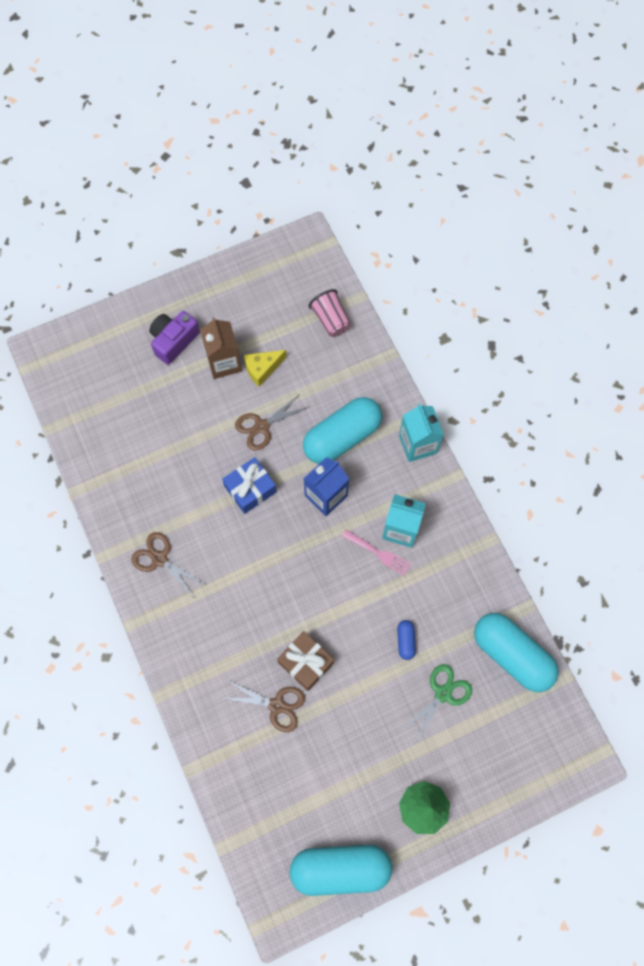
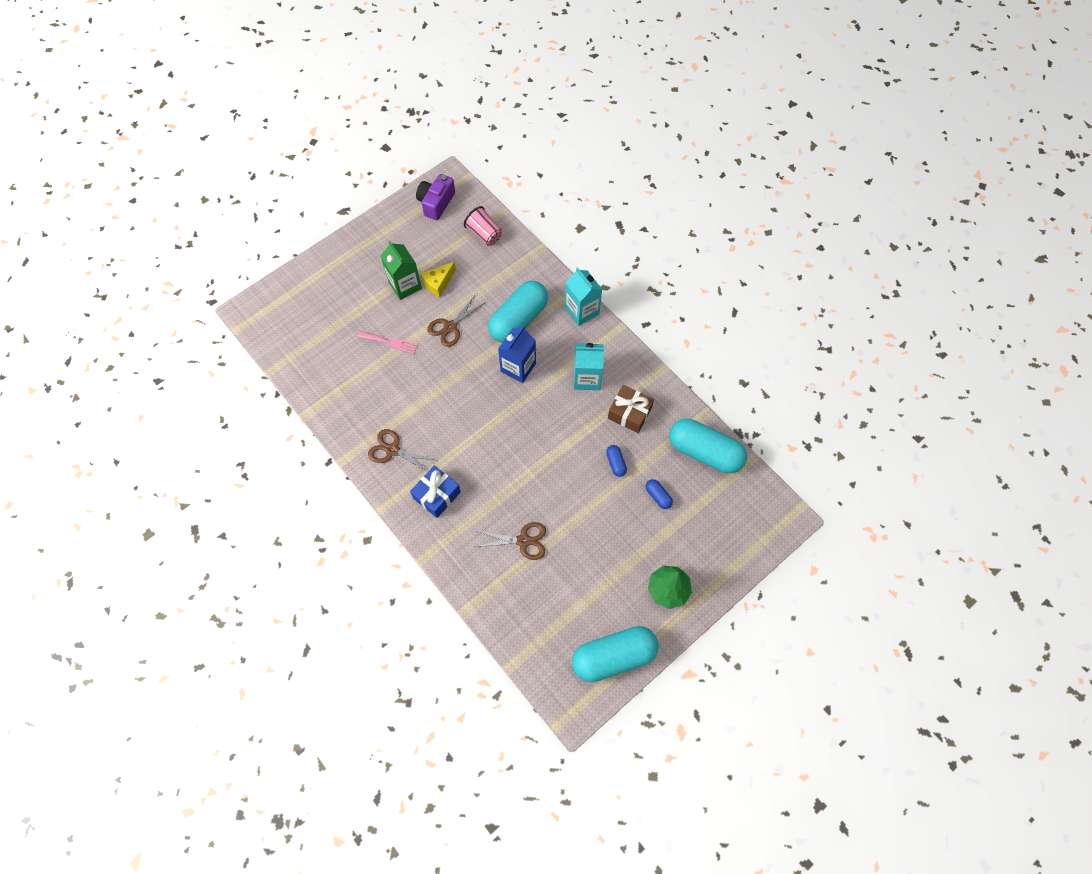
camera: 15 degrees left, 5 degrees down
purple camera [149,311,200,365] -> purple camera moved to [416,174,455,220]
brown carton [200,317,242,379] -> green carton [381,241,422,300]
blue gift [222,457,277,514] -> blue gift moved to [410,465,461,518]
brown gift [277,631,334,691] -> brown gift moved to [608,385,654,433]
pink fork [342,529,411,576] -> pink fork moved to [357,331,418,354]
green scissors [403,664,472,743] -> blue capsule [646,479,673,509]

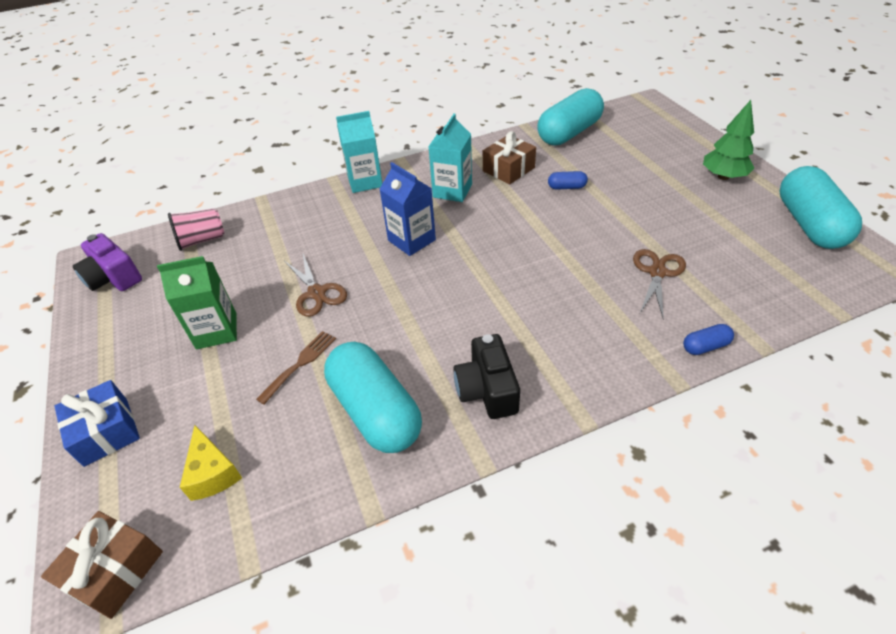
camera: 70 degrees left, 20 degrees down
pink fork [357,331,418,354] -> brown fork [256,331,336,405]
brown scissors [368,429,436,472] -> black camera [453,334,520,419]
blue gift [410,465,461,518] -> blue gift moved to [54,380,140,467]
yellow cheese [421,262,456,297] -> yellow cheese moved to [180,425,242,501]
turquoise capsule [488,281,548,343] -> turquoise capsule moved to [324,342,422,453]
blue capsule [646,479,673,509] -> blue capsule moved to [683,324,734,355]
none -> brown gift [41,511,163,619]

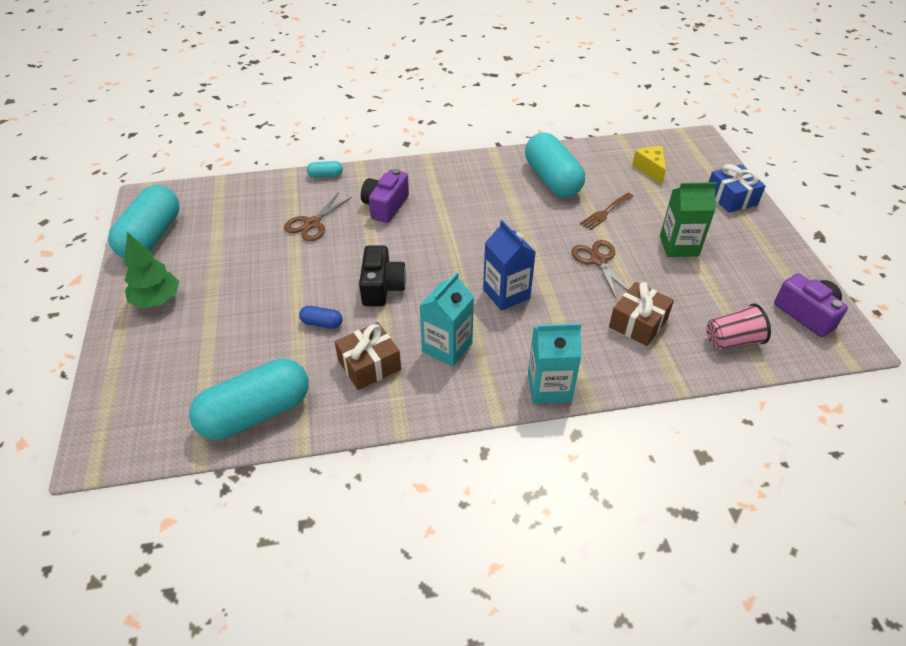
camera: 170 degrees left, 0 degrees up
brown gift [41,511,163,619] -> brown gift moved to [609,282,674,346]
black camera [453,334,520,419] -> black camera moved to [359,245,406,306]
blue capsule [683,324,734,355] -> turquoise capsule [307,161,343,178]
none -> purple camera [361,169,409,223]

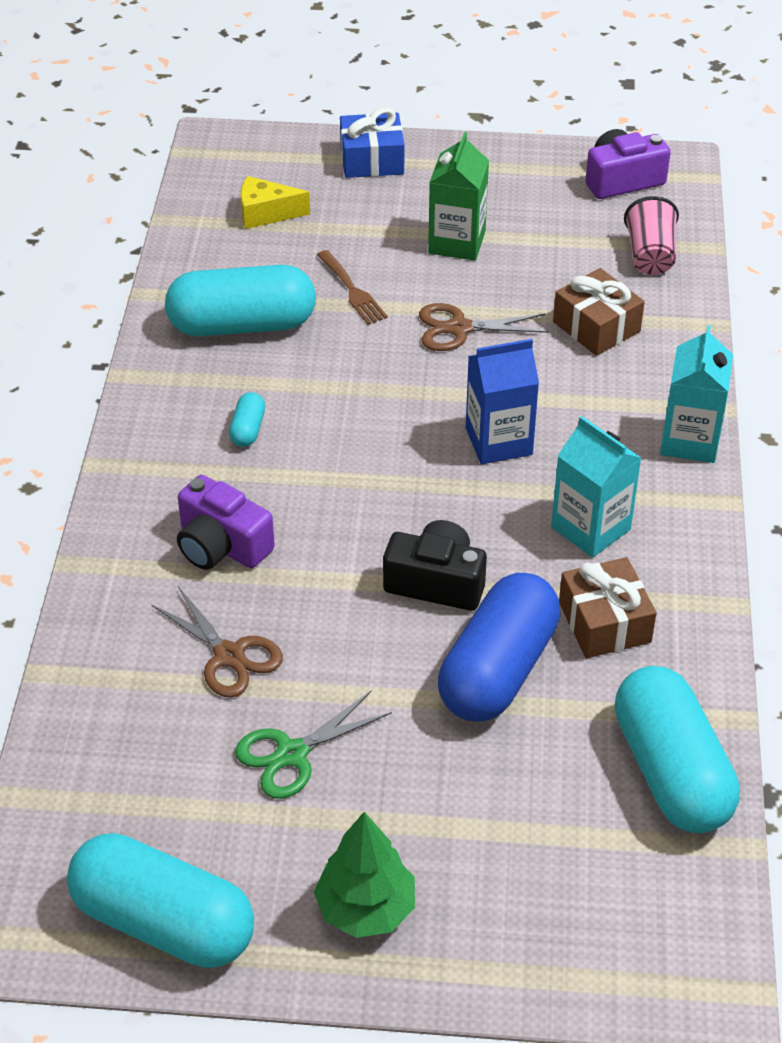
camera: 75 degrees left, 0 degrees up
blue capsule [299,306,343,329] -> blue capsule [438,573,560,721], size x2.38
turquoise capsule [307,161,343,178] -> turquoise capsule moved to [229,392,265,447]
none -> green scissors [235,690,392,799]

